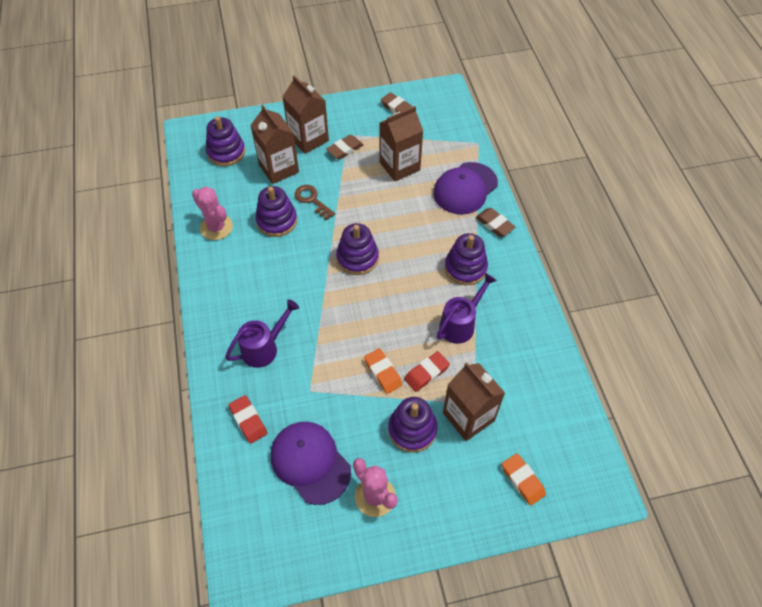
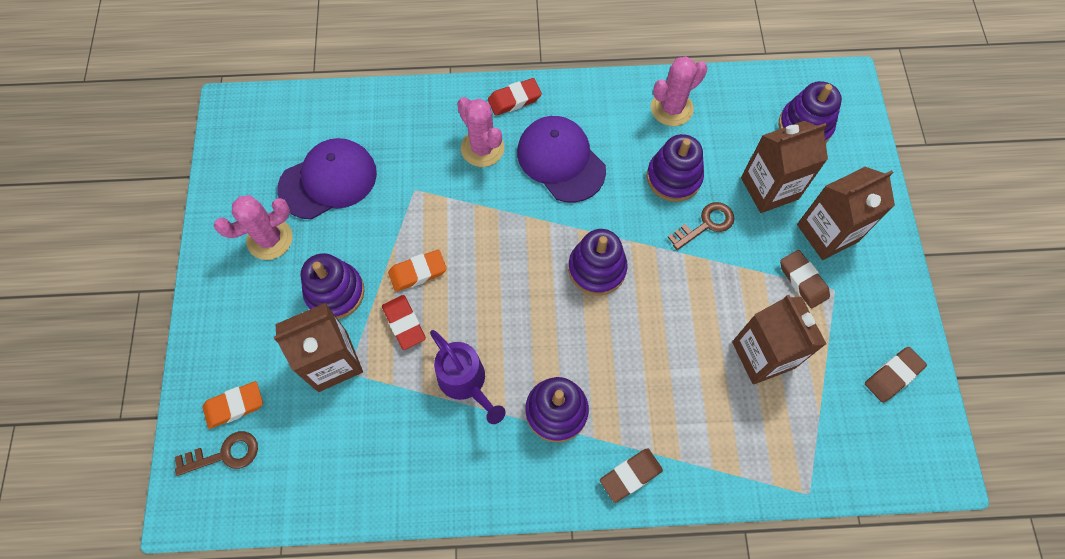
camera: 100 degrees right, 10 degrees up
purple watering can [225,299,299,368] -> pink cactus [457,97,504,167]
red eraser [228,395,267,444] -> red eraser moved to [488,78,542,116]
purple cap [433,162,498,215] -> purple cap moved to [517,116,606,203]
none -> brown key [175,431,258,476]

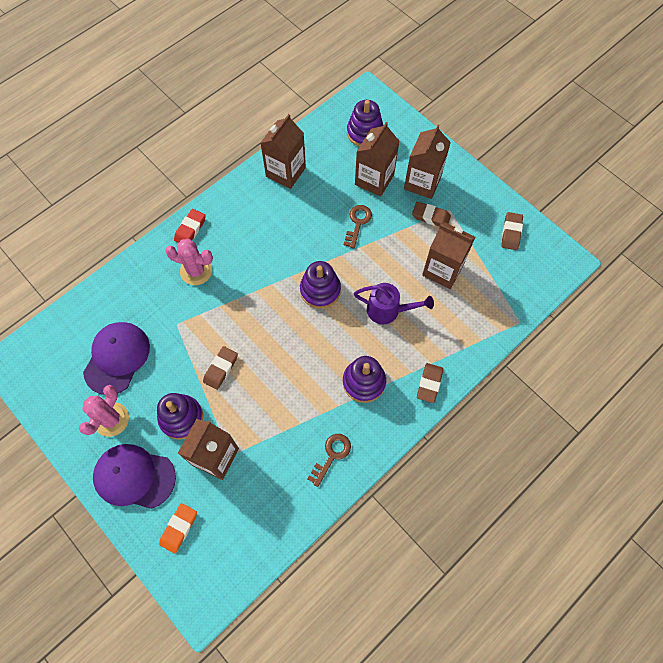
camera: 40 degrees left, 0 degrees up
brown key [175,431,258,476] -> brown key moved to [307,434,351,487]
red eraser [382,295,426,350] -> none
orange eraser [388,249,447,292] -> brown eraser [203,346,238,390]
purple watering can [430,330,506,424] -> purple watering can moved to [354,283,434,324]
purple cap [517,116,606,203] -> purple cap moved to [93,444,176,509]
purple stacking toy [647,134,704,202] -> none
pink cactus [651,56,708,126] -> brown carton [261,114,306,189]

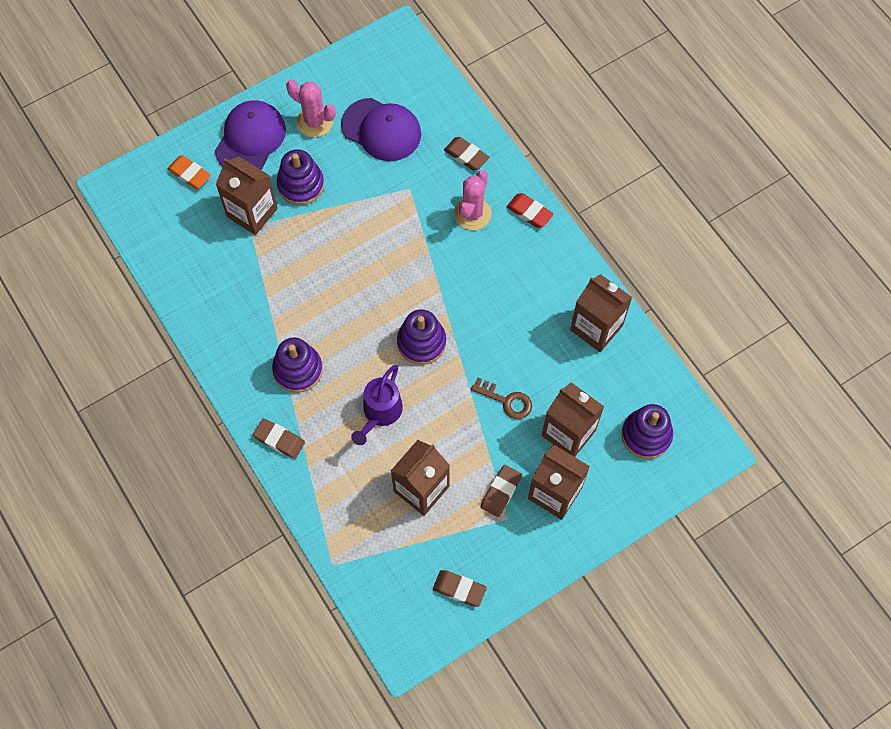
camera: 100 degrees right, 0 degrees up
brown eraser [203,346,238,390] -> brown eraser moved to [444,137,489,170]
brown key [307,434,351,487] -> none

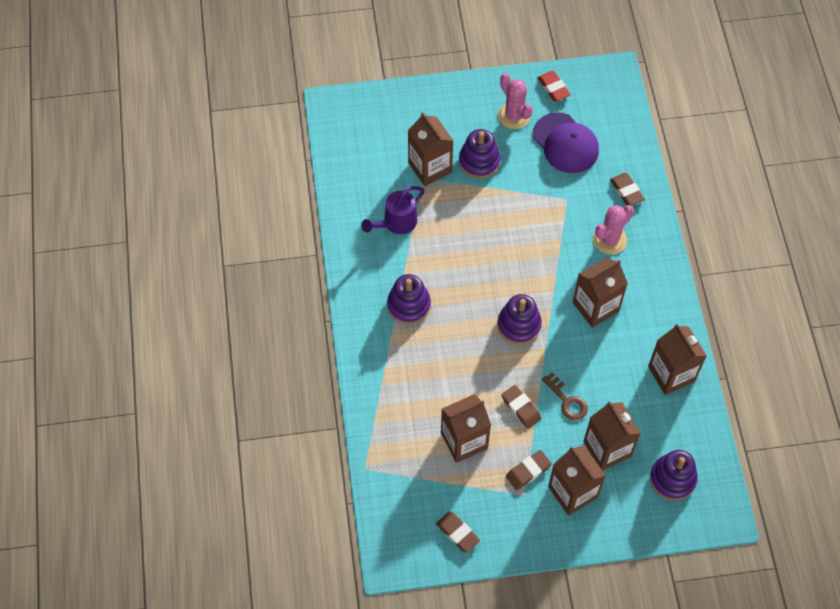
camera: 25 degrees right, 5 degrees down
orange eraser [167,155,211,189] -> none
purple cap [215,100,286,170] -> none
brown eraser [253,419,305,459] -> brown eraser moved to [501,385,542,429]
purple watering can [351,365,403,445] -> purple watering can moved to [361,186,424,234]
red eraser [507,193,554,228] -> red eraser moved to [538,71,571,101]
none -> brown carton [573,258,628,328]

